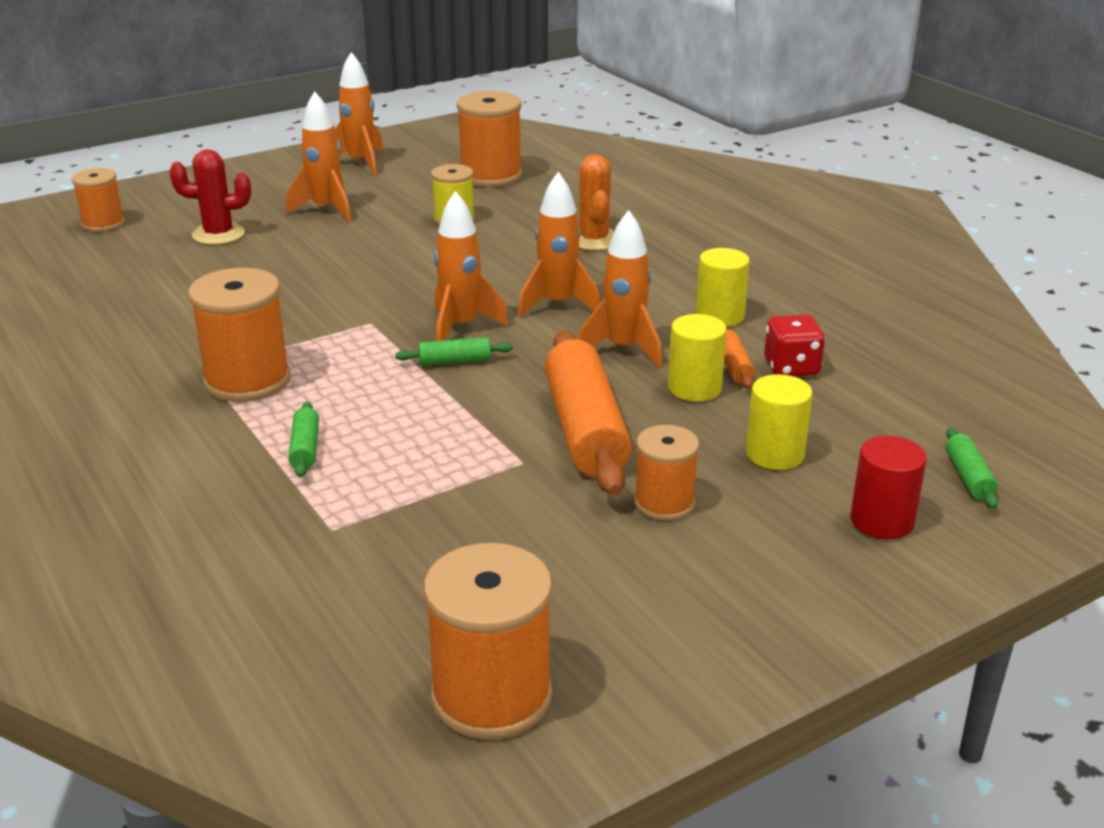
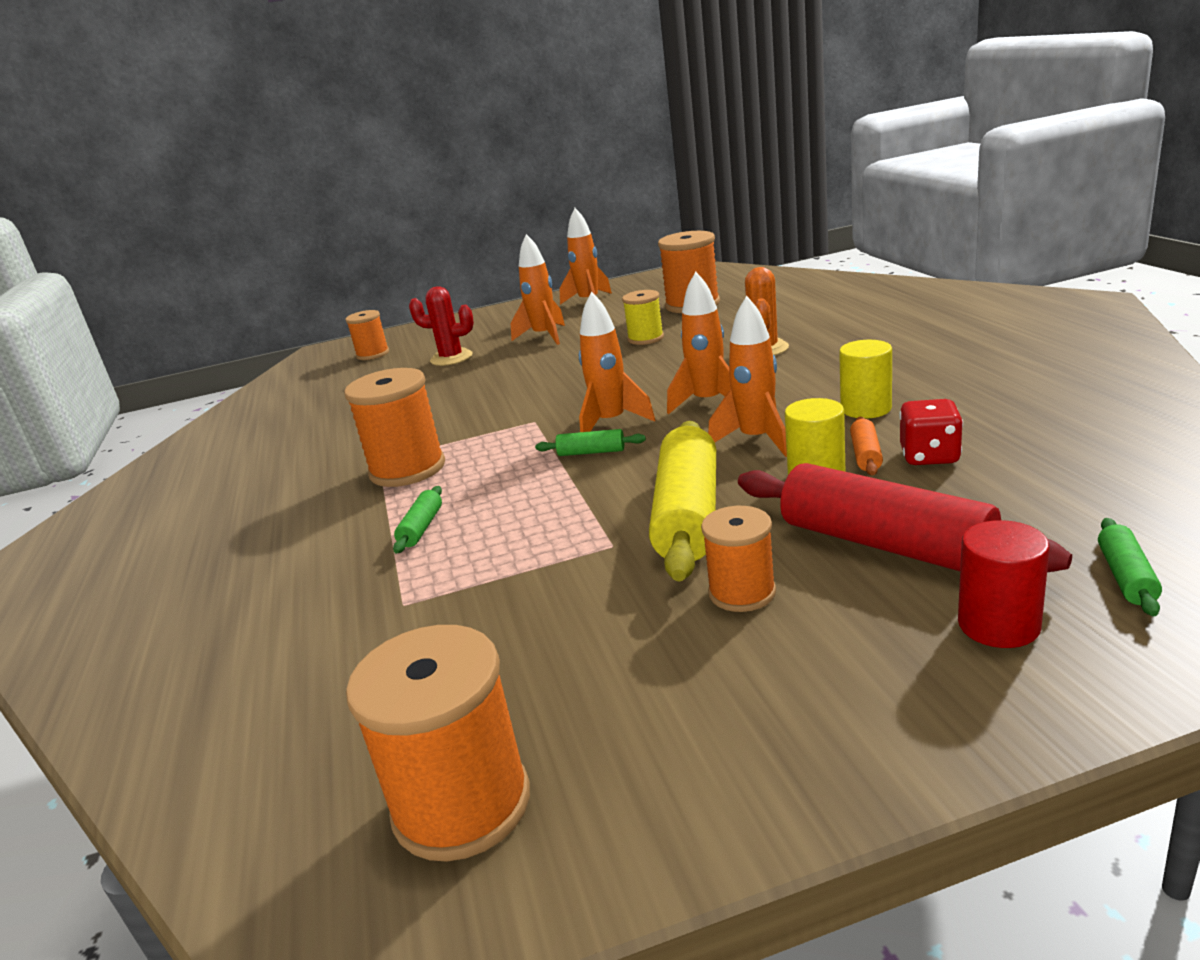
camera: 20 degrees right, 5 degrees down
orange rolling pin [545,331,632,496] -> yellow rolling pin [649,421,716,581]
yellow cylinder [746,374,812,470] -> red rolling pin [738,463,1072,572]

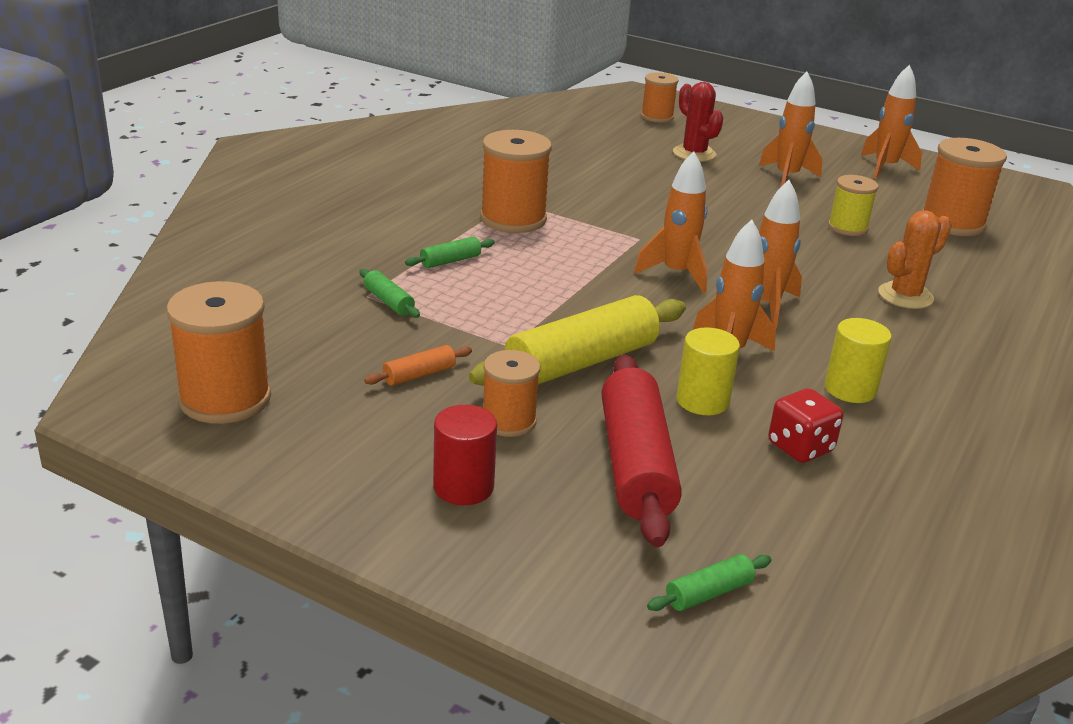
camera: 40 degrees right, 5 degrees up
green rolling pin [535,429,646,456] -> green rolling pin moved to [359,269,420,318]
orange rolling pin [850,417,883,476] -> orange rolling pin moved to [364,345,472,386]
red cylinder [958,520,1050,648] -> red cylinder moved to [433,405,497,505]

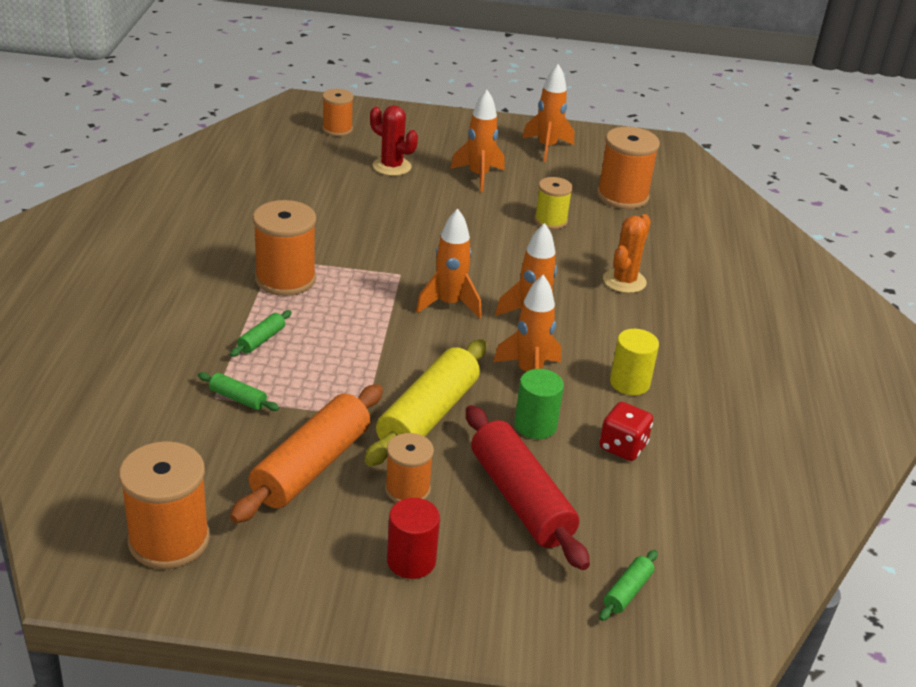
camera: 25 degrees left, 5 degrees up
orange rolling pin [364,345,472,386] -> orange rolling pin [230,384,383,523], size x2.29
yellow cylinder [676,327,740,415] -> green cylinder [515,369,564,439]

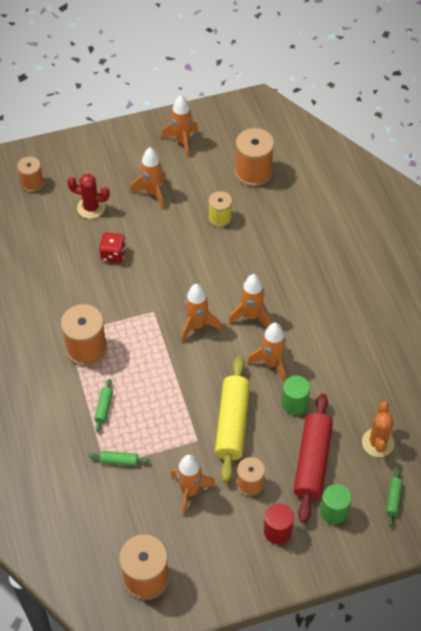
camera: 20 degrees left, 20 degrees up
orange rolling pin [230,384,383,523] -> orange rocket [171,455,216,516]
red rolling pin [466,405,590,570] -> red rolling pin turned 60 degrees clockwise [294,393,333,523]
red dice [599,402,653,461] -> red dice moved to [99,232,126,263]
orange cactus [603,214,651,293] -> orange cactus moved to [362,401,395,457]
yellow cylinder [610,329,659,395] -> none
none -> green cylinder [320,484,352,524]

